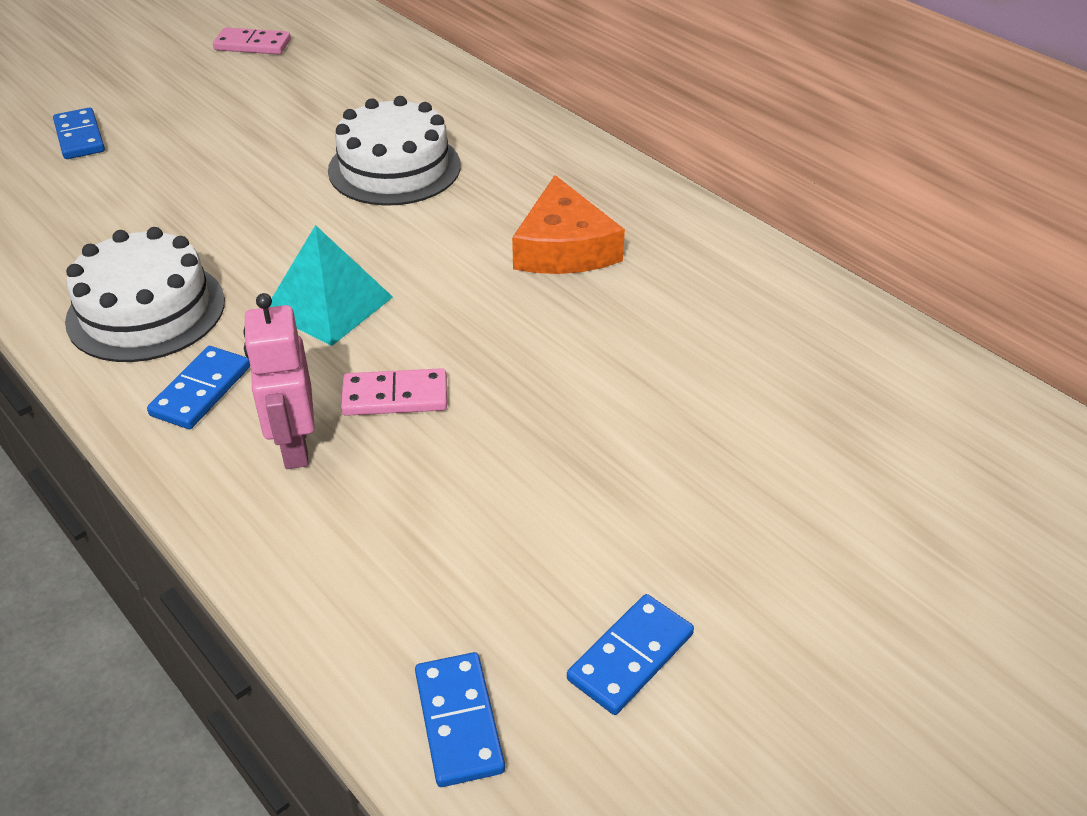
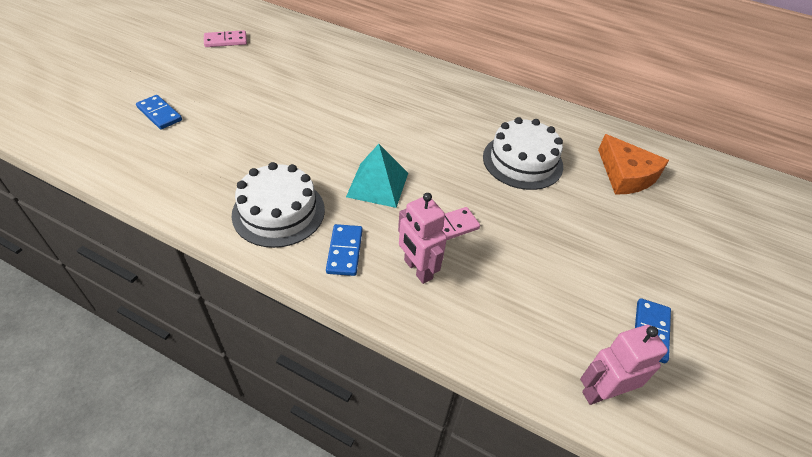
camera: 25 degrees left, 5 degrees up
white cake [328,96,460,206] -> white cake moved to [483,117,563,190]
blue domino [415,652,505,787] -> pink robot [580,325,668,405]
orange cheese [512,175,625,274] -> orange cheese moved to [598,134,669,195]

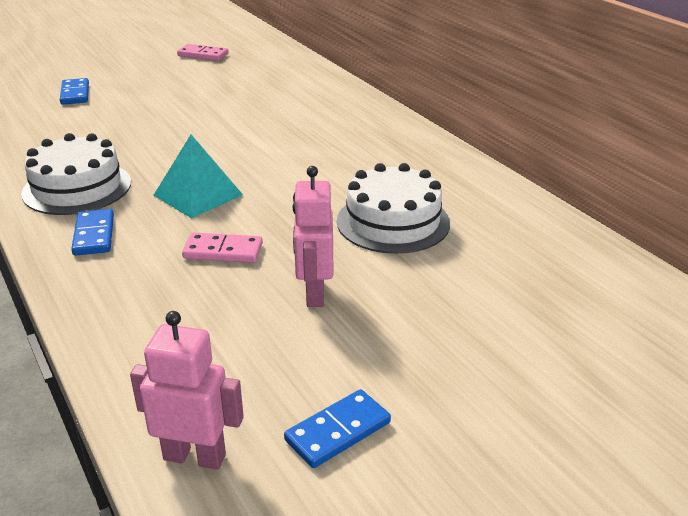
camera: 35 degrees right, 15 degrees down
blue domino [326,224,363,276] -> blue domino turned 45 degrees counterclockwise [71,209,114,256]
pink robot [398,193,447,284] -> pink robot moved to [293,166,333,307]
orange cheese [598,134,669,195] -> none

